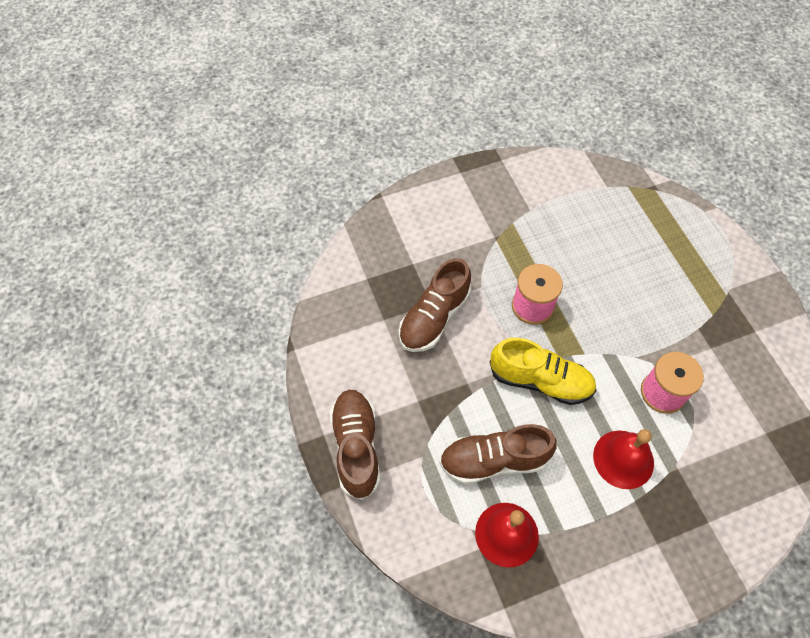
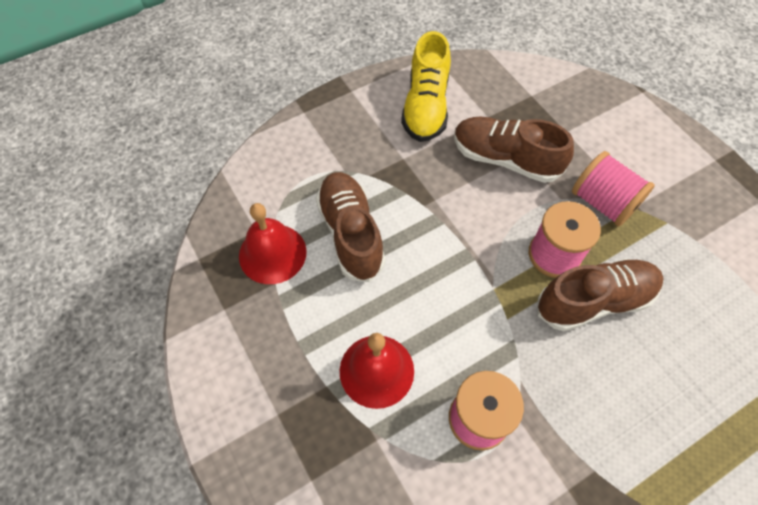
camera: 80 degrees right, 0 degrees up
brown shoe [330,389,380,500] -> brown shoe moved to [538,258,664,331]
yellow shoe [490,338,597,405] -> yellow shoe moved to [401,31,451,142]
none -> pink spool [572,151,655,227]

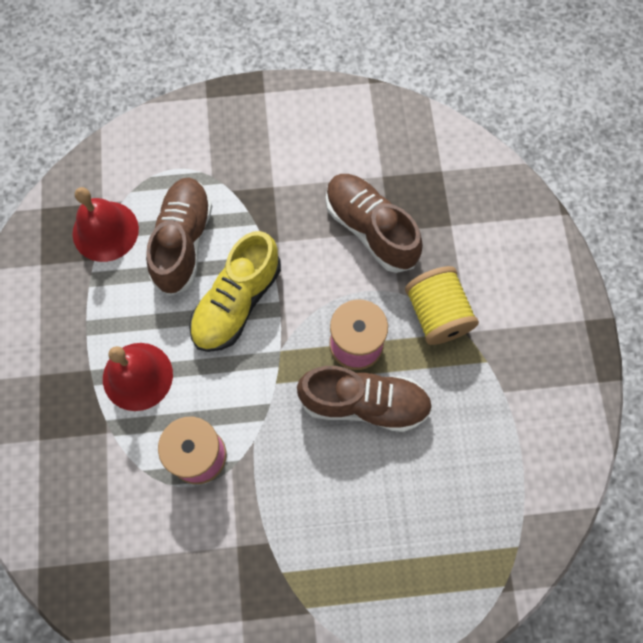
camera: 25 degrees right, 10 degrees up
yellow shoe [401,31,451,142] -> yellow shoe moved to [189,231,281,352]
pink spool [572,151,655,227] -> yellow spool [405,266,479,345]

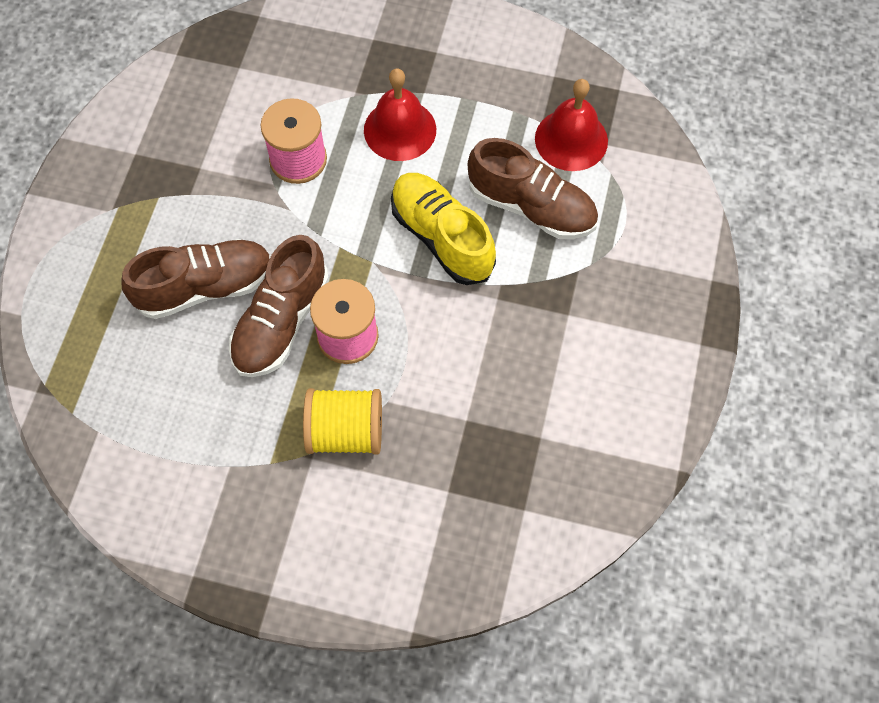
camera: 110 degrees right, 5 degrees down
brown shoe [326,174,423,273] -> brown shoe moved to [122,239,271,319]

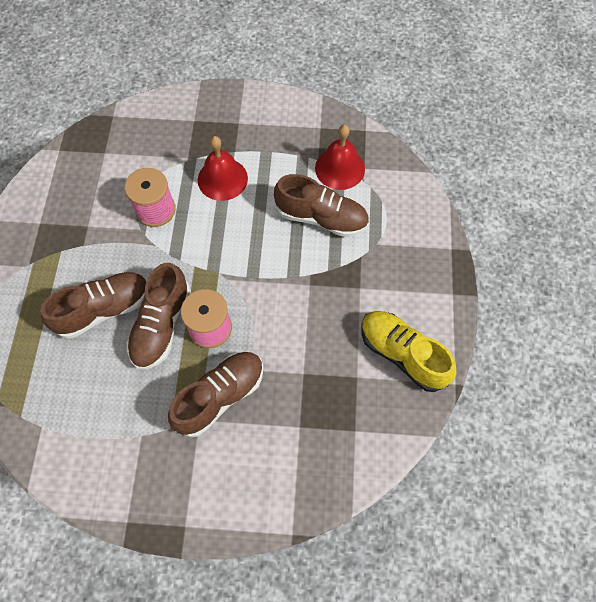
camera: 10 degrees left, 0 degrees up
yellow spool [303,388,382,455] -> brown shoe [168,352,263,437]
yellow shoe [391,173,496,285] -> yellow shoe moved to [361,311,456,392]

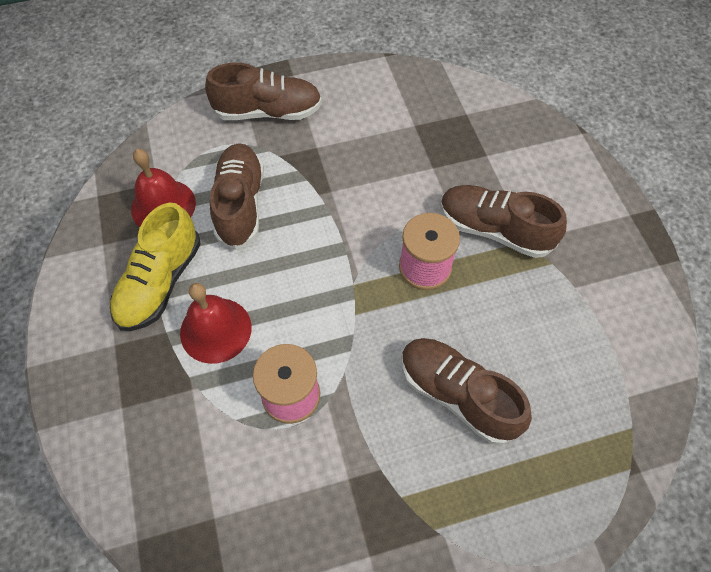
camera: 110 degrees left, 5 degrees down
brown shoe [126,263,191,369] -> brown shoe moved to [205,63,322,120]
yellow shoe [361,311,456,392] -> yellow shoe moved to [110,203,201,331]

